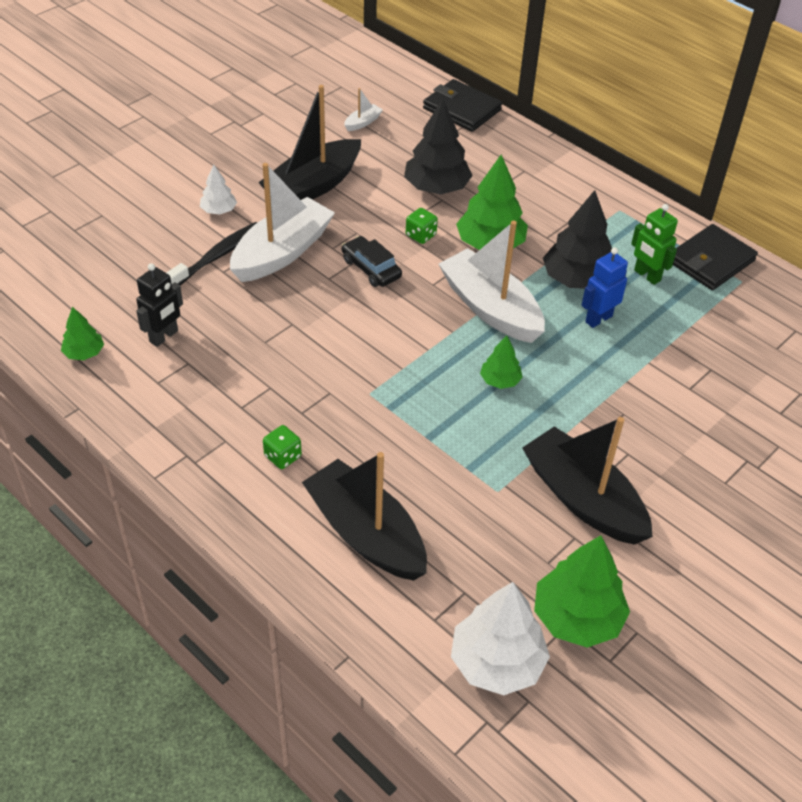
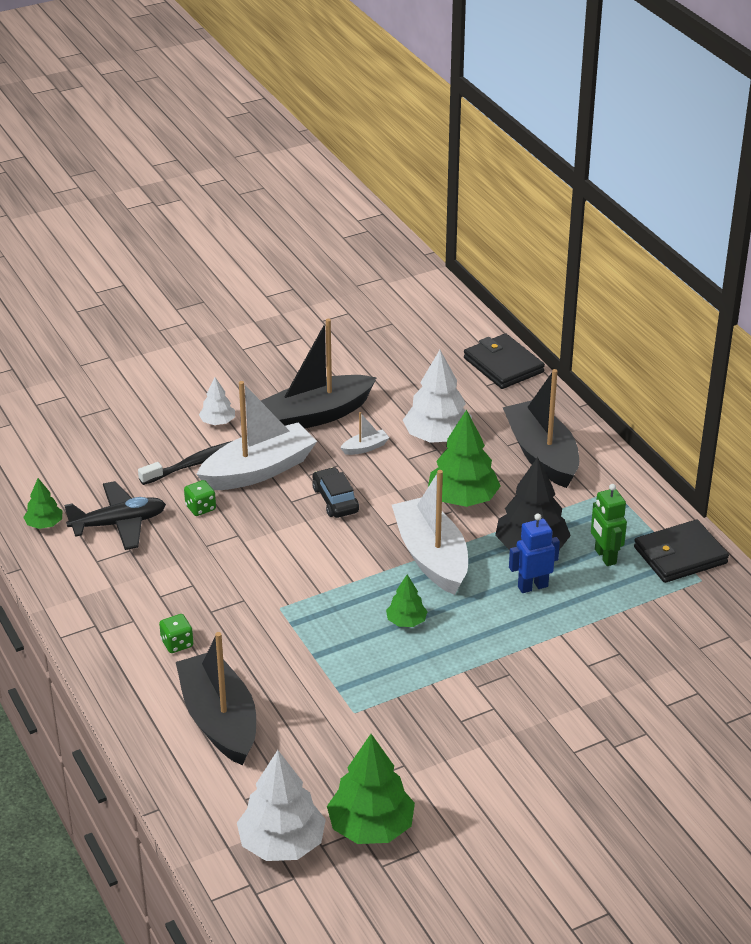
camera: 20 degrees right, 10 degrees down
black robot [136,263,183,347] -> black plane [64,481,166,550]
white boat [344,88,383,131] -> white boat moved to [341,412,389,455]
black tree [404,99,473,194] -> white tree [403,350,472,443]
green dice [406,208,438,244] -> green dice moved to [184,480,216,516]
black boat [522,417,653,545] -> black boat moved to [503,369,579,488]

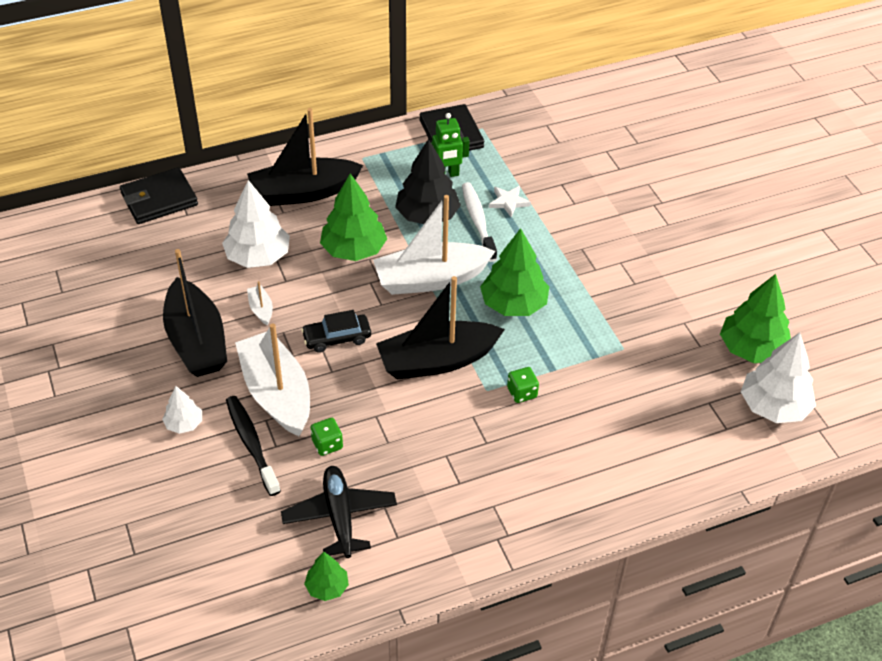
camera: 85 degrees left, 10 degrees up
green dice [159,614,193,653] -> green dice moved to [507,367,539,403]
black boat [176,632,256,765] -> black boat moved to [376,276,505,380]
green tree [386,574,428,627] -> green tree [480,228,549,316], size x1.88
blue robot [509,513,560,593] -> white toothbrush [462,182,497,262]
none -> white star [489,186,531,218]

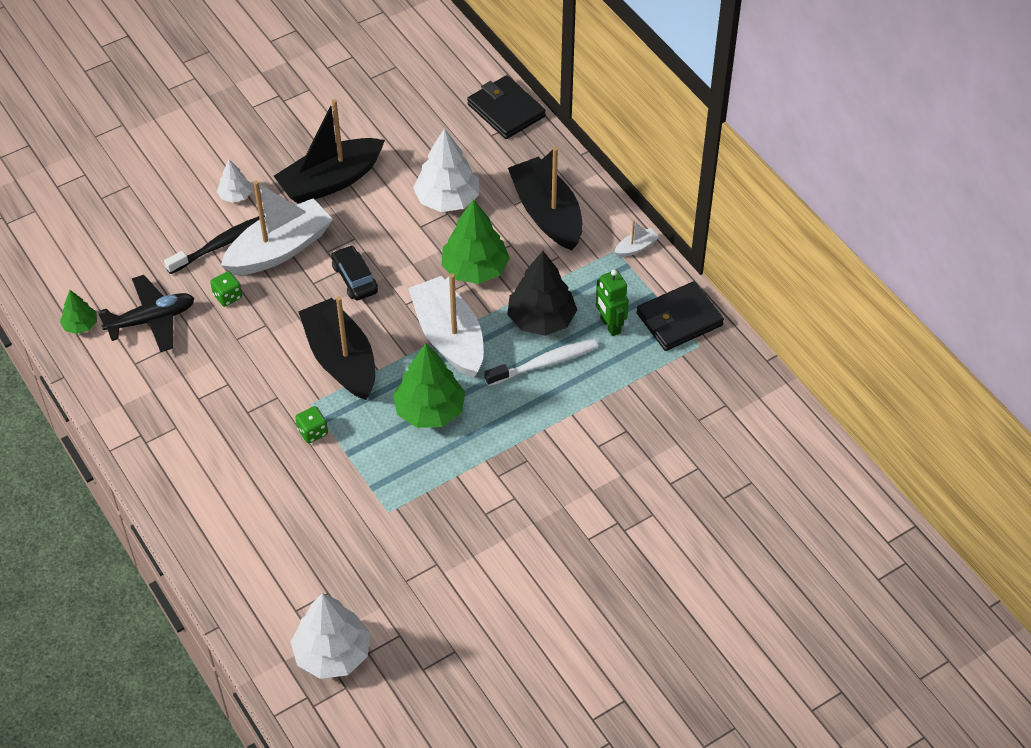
camera: 80 degrees right, 5 degrees up
white boat [247,281,273,325] -> white boat moved to [614,220,659,257]
white star [489,186,531,218] -> none
green tree [720,274,791,363] -> none

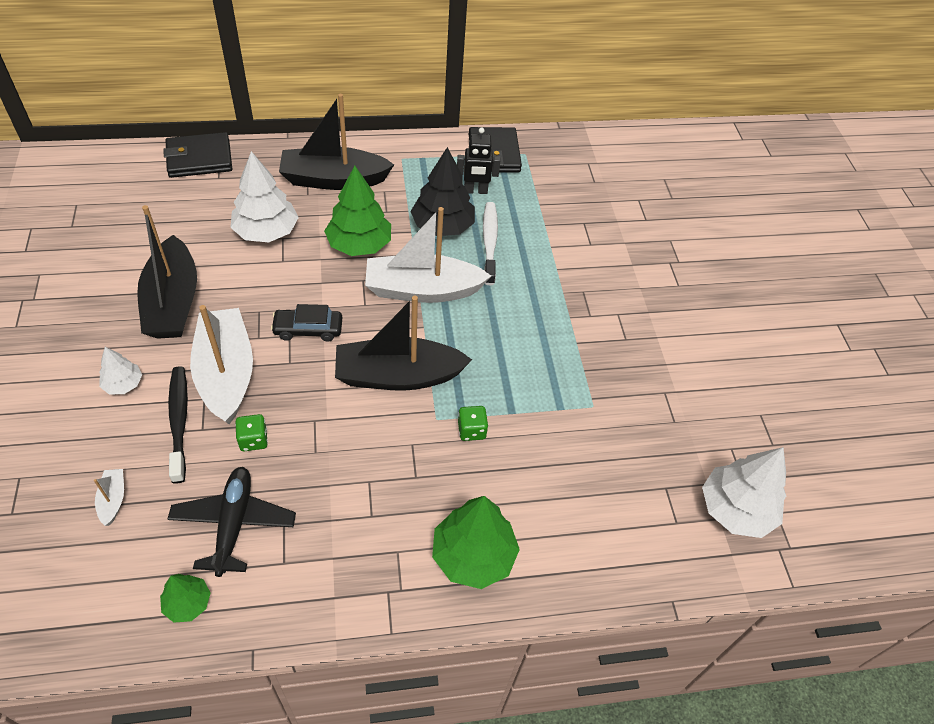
camera: 70 degrees left, 0 degrees up
green tree [393,343,466,428] -> green tree moved to [432,496,520,589]
green robot [596,269,629,336] -> black robot [457,127,501,194]
white boat [614,220,659,257] -> white boat moved to [94,469,124,526]

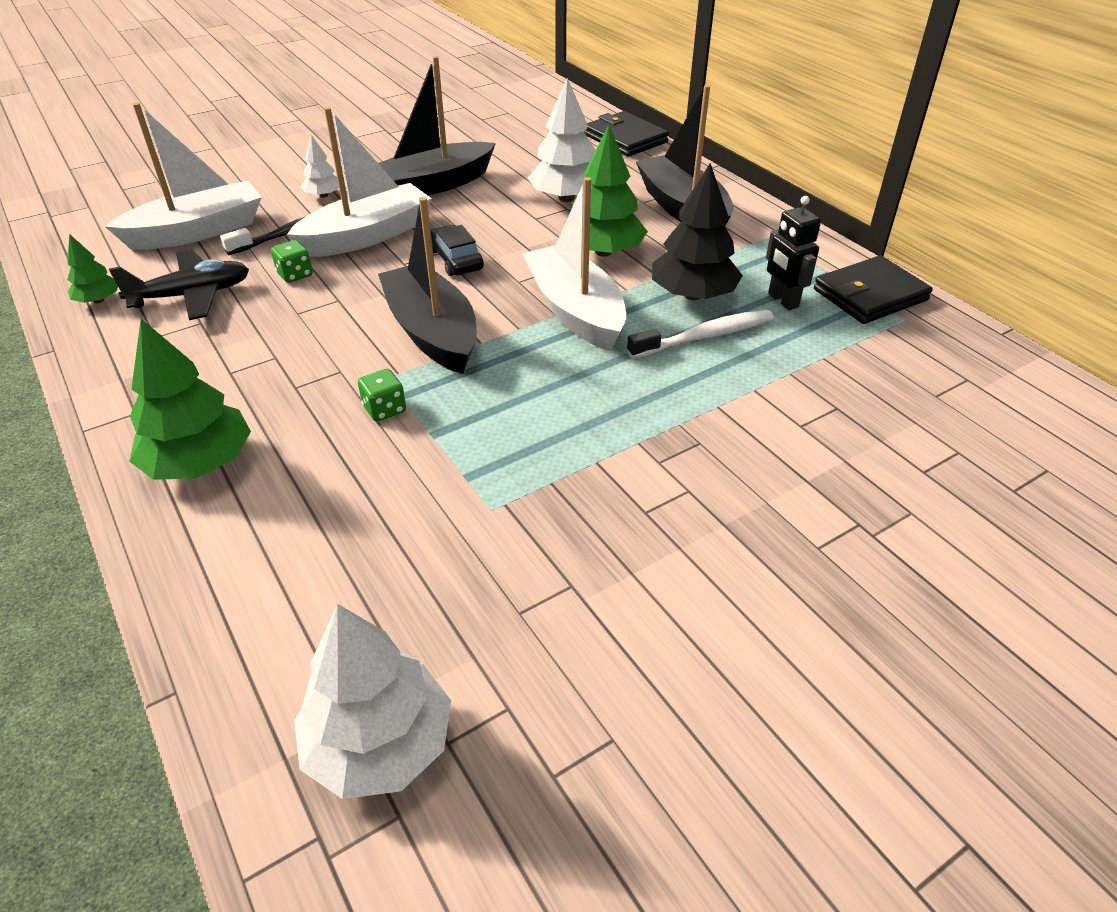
camera: 70 degrees right, 10 degrees down
white boat [94,469,124,526] -> white boat [104,103,262,250], size x2.45

